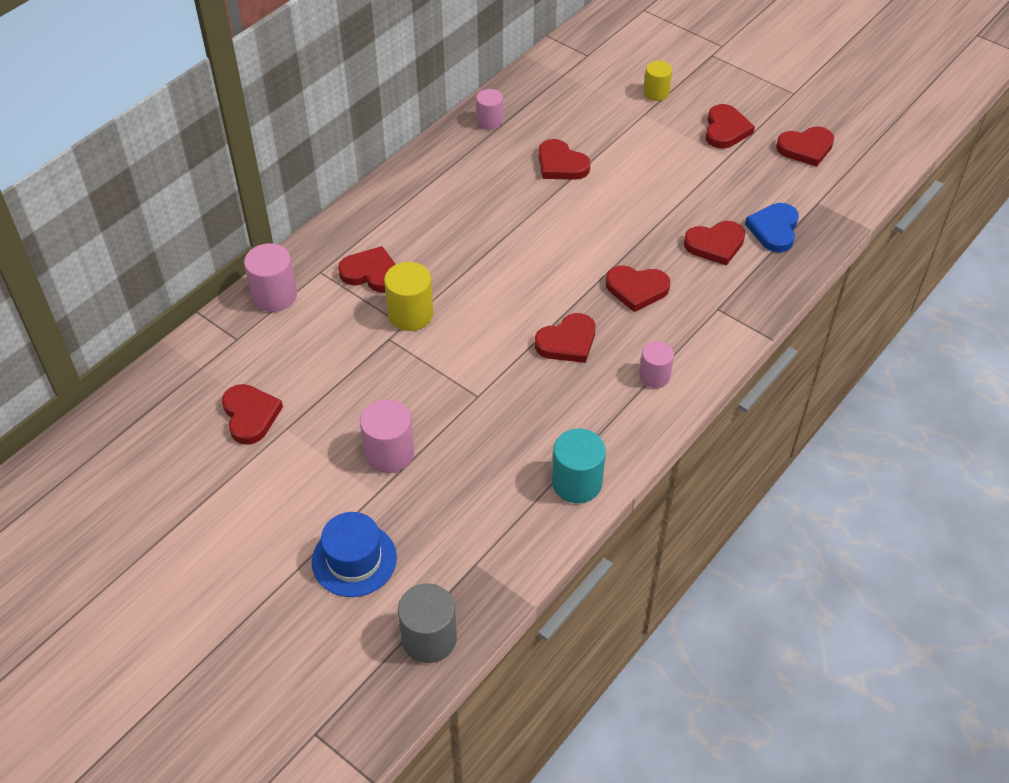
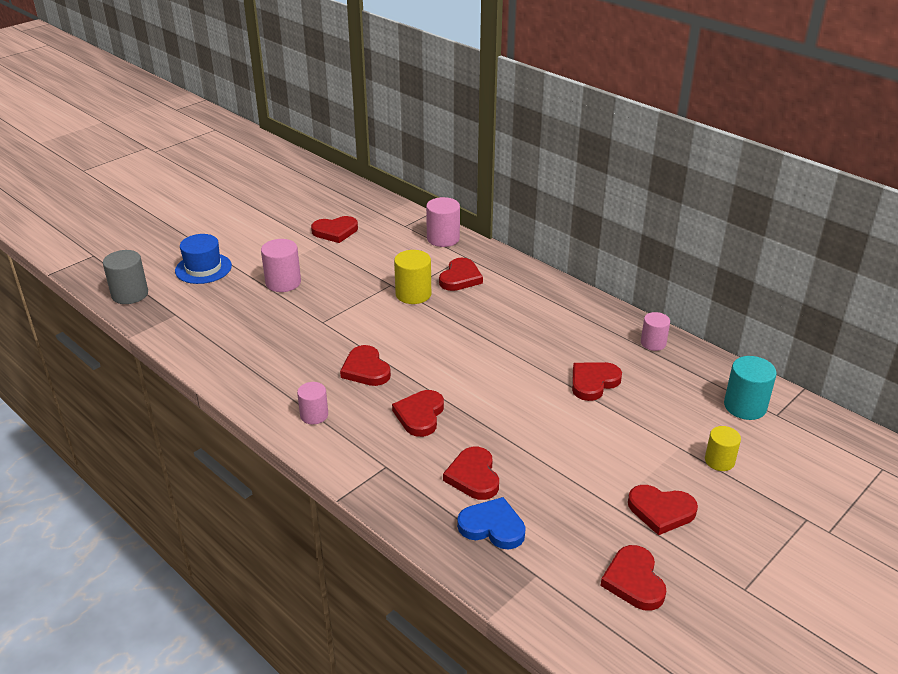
camera: 95 degrees right, 15 degrees down
turquoise cylinder [552,429,606,503] -> turquoise cylinder moved to [724,356,777,420]

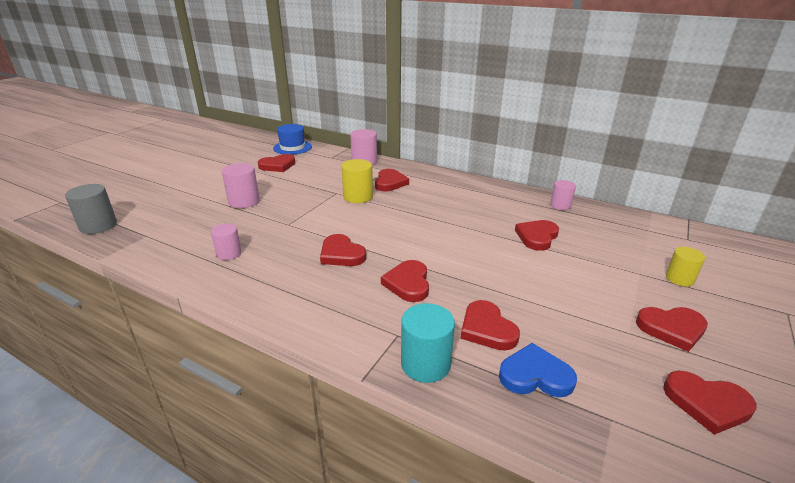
camera: 15 degrees left, 5 degrees down
blue hat [175,234,232,284] -> blue hat moved to [273,124,312,155]
pink cylinder [297,382,328,424] -> pink cylinder moved to [211,223,242,260]
red heart [600,545,666,611] -> red heart turned 45 degrees counterclockwise [663,371,757,435]
turquoise cylinder [724,356,777,420] -> turquoise cylinder moved to [401,303,455,383]

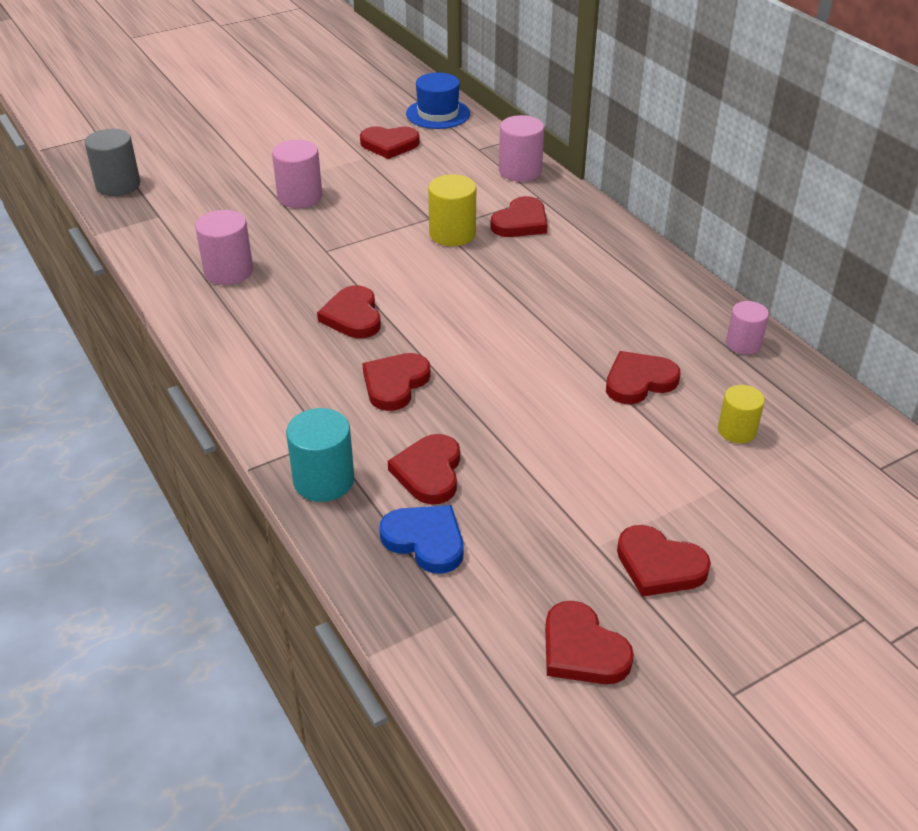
camera: 30 degrees right, 10 degrees up
pink cylinder [211,223,242,260] -> pink cylinder [195,210,253,285], size x1.51
yellow cylinder [666,247,705,287] -> yellow cylinder moved to [718,385,765,443]

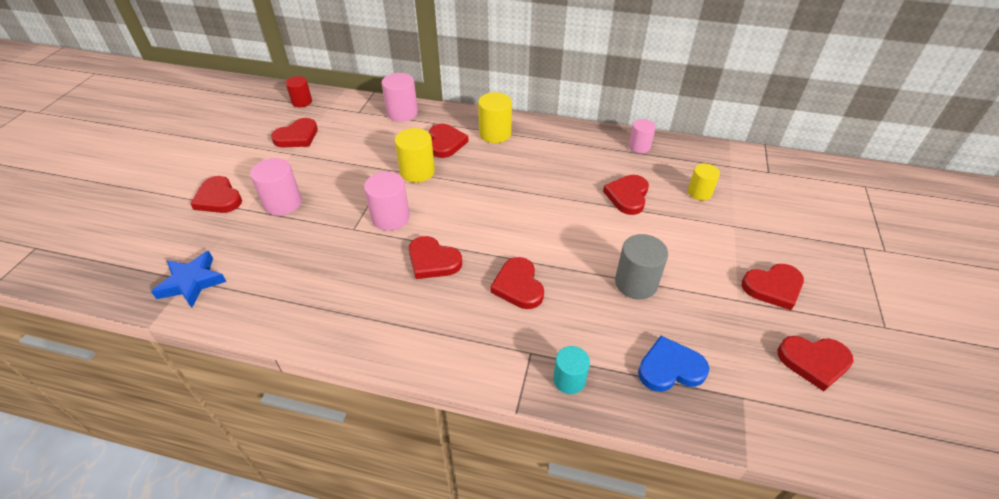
camera: 45 degrees left, 5 degrees up
grey cylinder [85,129,140,196] -> grey cylinder moved to [615,234,668,299]
pink cylinder [195,210,253,285] -> pink cylinder moved to [364,172,410,231]
turquoise cylinder [286,408,354,502] -> turquoise cylinder [553,346,590,394], size x0.66
red heart [388,434,460,505] -> red heart moved to [190,176,242,213]
blue hat [406,73,470,129] -> red cylinder [286,76,312,107]
none -> blue star [151,251,227,308]
none -> yellow cylinder [478,92,512,143]

